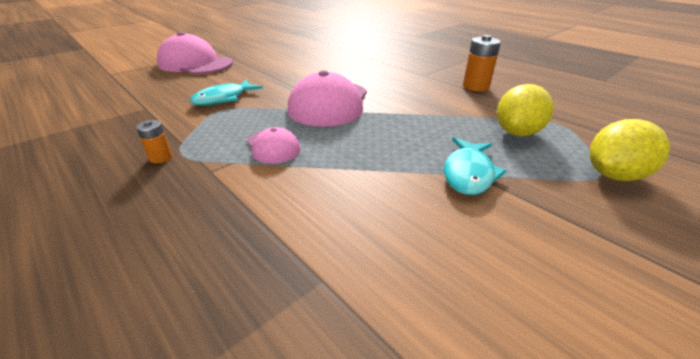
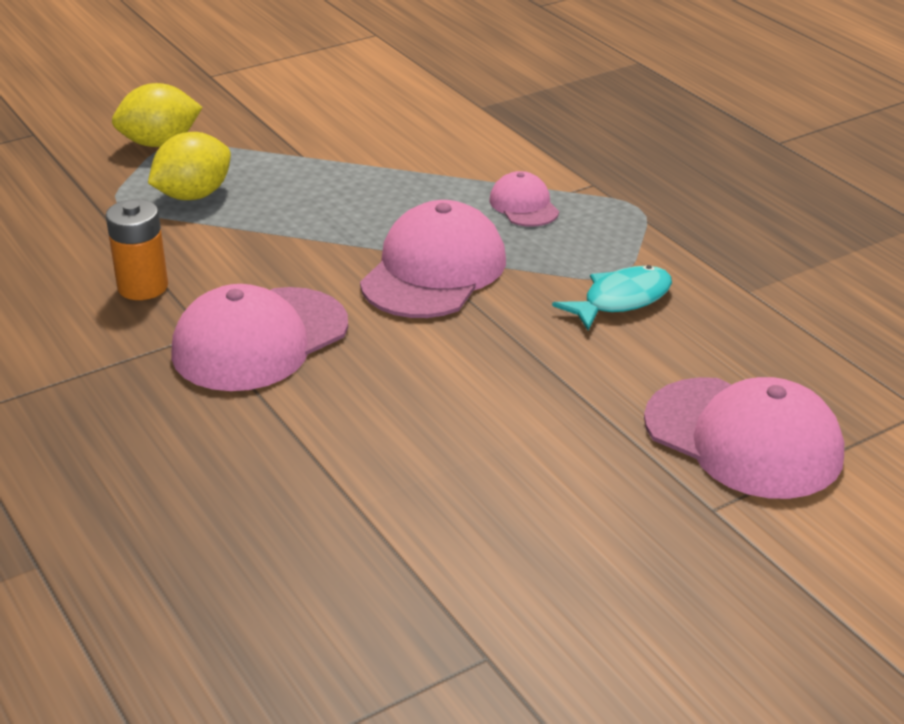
camera: 170 degrees left, 0 degrees up
orange battery [136,120,172,163] -> none
turquoise fish [444,137,506,195] -> none
none -> pink cap [171,284,348,391]

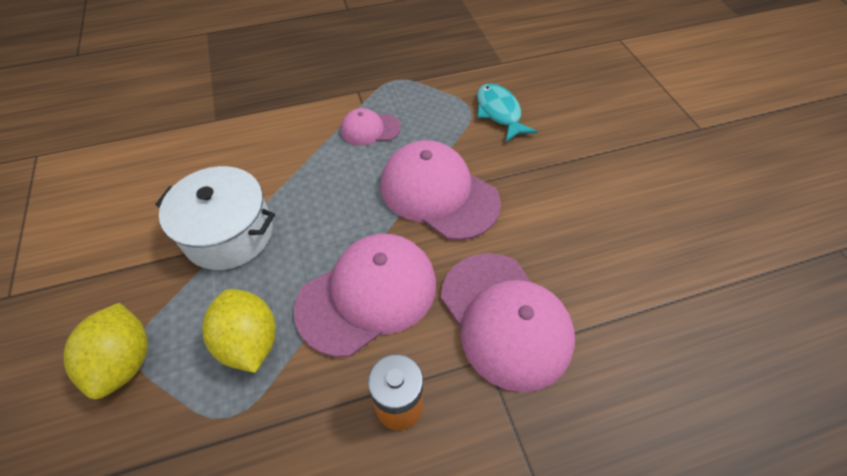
camera: 75 degrees left, 20 degrees up
pink cap [644,377,844,499] -> pink cap moved to [294,234,436,357]
none -> white pot [155,166,275,270]

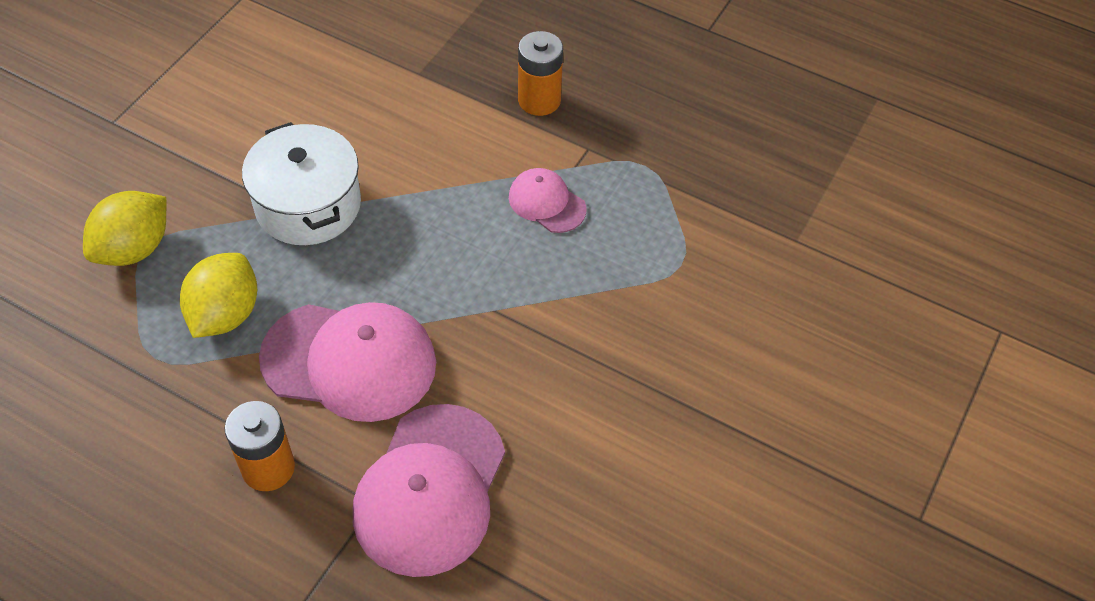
camera: 45 degrees right, 0 degrees up
pink cap [380,140,501,240] -> none
turquoise fish [477,83,538,142] -> none
none -> orange battery [518,31,563,116]

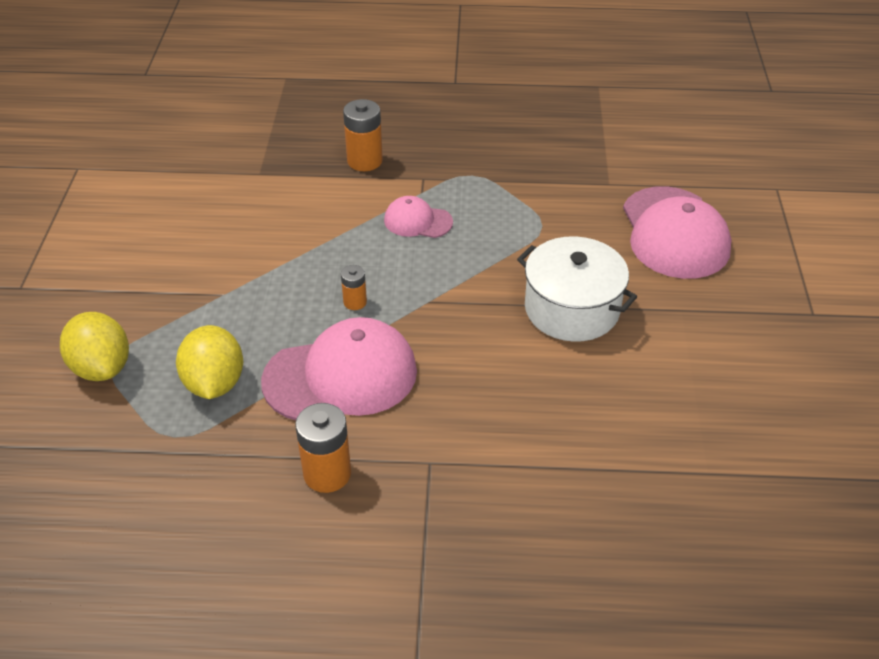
camera: 25 degrees left, 10 degrees down
yellow lemon [83,191,167,266] -> yellow lemon turned 45 degrees counterclockwise [60,312,129,381]
white pot [242,122,361,245] -> white pot moved to [517,236,637,342]
pink cap [353,404,505,577] -> pink cap moved to [623,186,732,279]
none -> orange battery [341,265,367,310]

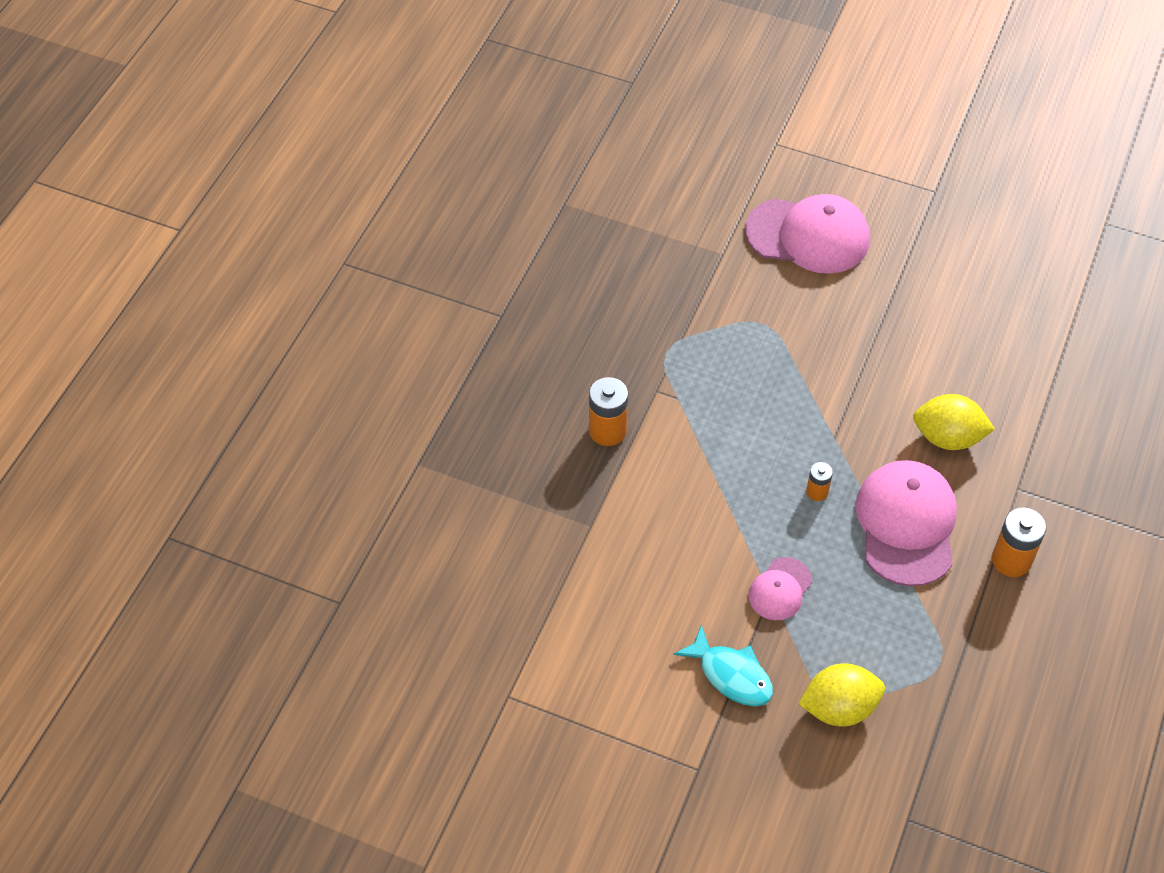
camera: 70 degrees left, 10 degrees up
yellow lemon [176,325,243,399] -> yellow lemon moved to [913,394,995,450]
pink cap [384,196,453,238] -> pink cap moved to [748,557,812,620]
white pot [517,236,637,342] -> none
none -> turquoise fish [673,625,773,706]

